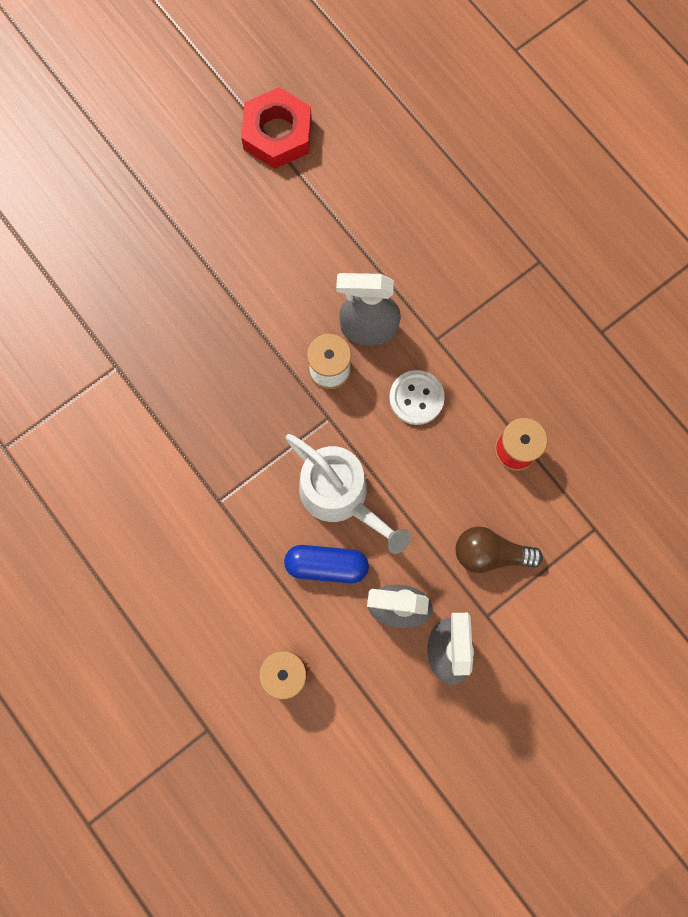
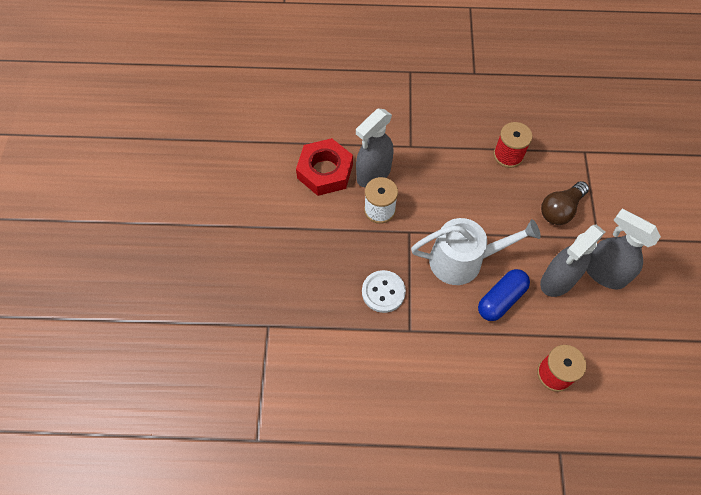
camera: 50 degrees left, 15 degrees down
red nut [241,87,312,169] -> red nut moved to [296,138,353,196]
white button [389,370,445,425] -> white button moved to [362,270,406,313]

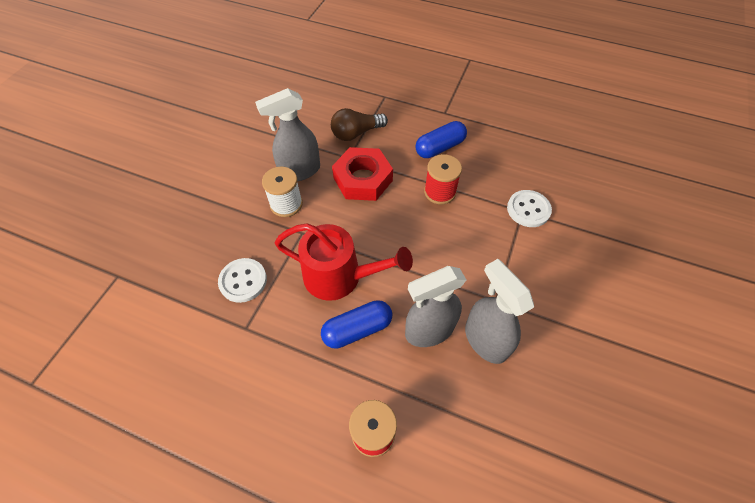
camera: 20 degrees right, 5 degrees down
red nut [296,138,353,196] -> red nut moved to [332,147,393,201]
white watering can [411,218,541,285] -> red watering can [275,223,413,301]
brown light bulb [541,181,589,225] -> brown light bulb moved to [331,108,388,141]
none -> blue capsule [415,121,467,158]
none -> white button [507,190,552,227]

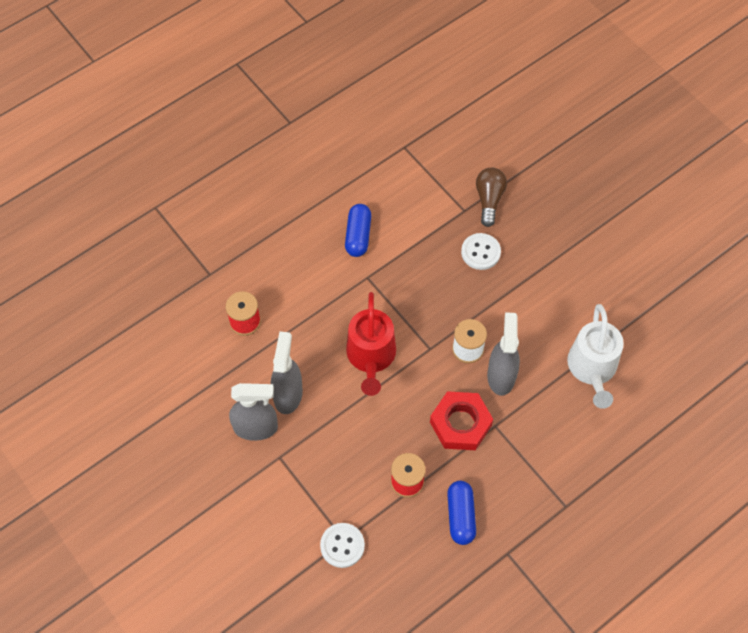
camera: 120 degrees right, 5 degrees up
white button [218,258,267,303] -> white button moved to [461,233,501,270]
red watering can [275,223,413,301] -> red watering can turned 45 degrees counterclockwise [346,292,396,396]
blue capsule [321,300,392,349] -> blue capsule moved to [345,204,371,257]
brown light bulb [331,108,388,141] -> brown light bulb moved to [476,168,507,227]
none -> white watering can [567,304,624,409]

